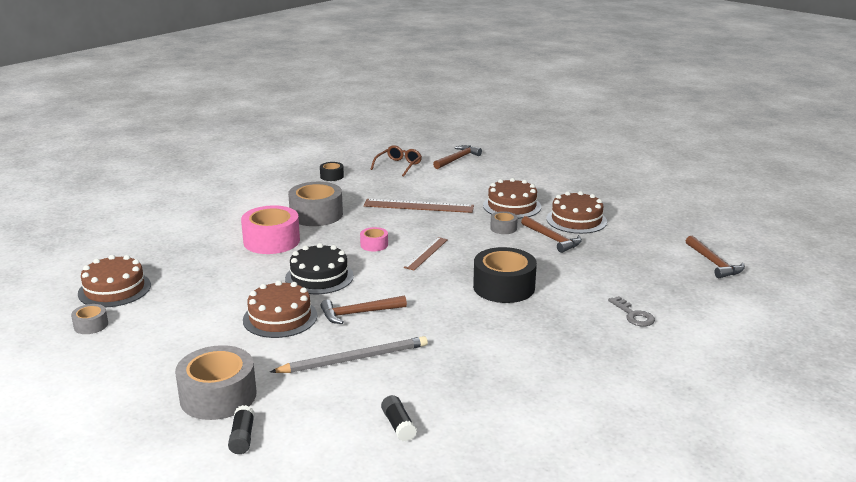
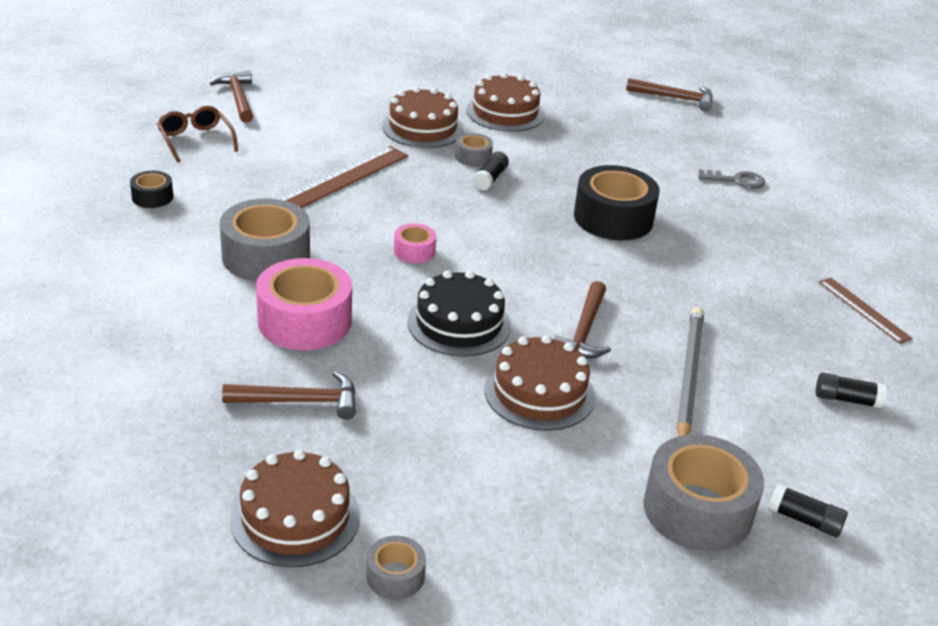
camera: 60 degrees left, 10 degrees up
brown ruler [404,237,448,270] -> brown ruler moved to [819,278,913,344]
brown hammer [521,216,582,253] -> brown hammer moved to [222,371,356,419]
none -> black glue stick [473,151,509,191]

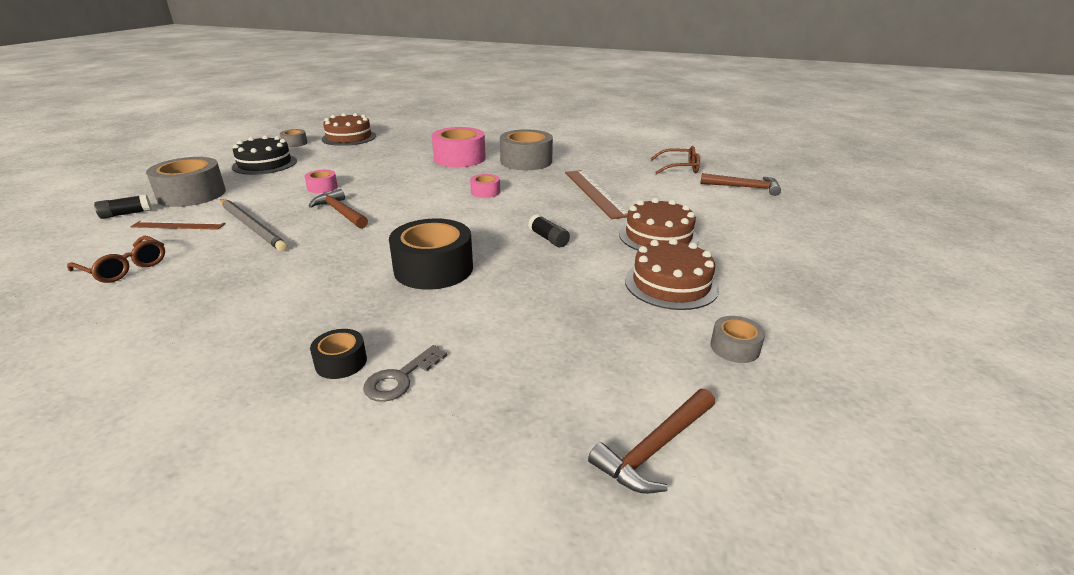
camera: 125 degrees right, 5 degrees down
black tape [130,171,173,208] -> black tape moved to [310,329,367,379]
brown hammer [222,371,356,419] -> none
black cake [407,270,511,356] -> black cake moved to [232,135,297,175]
grey tape [455,133,493,167] -> grey tape moved to [710,316,765,363]
brown cake [484,335,595,431] -> pink tape [304,170,338,193]
black glue stick [816,373,887,408] -> brown glasses [67,236,165,283]
brown ruler [819,278,913,344] -> brown ruler moved to [131,221,226,230]

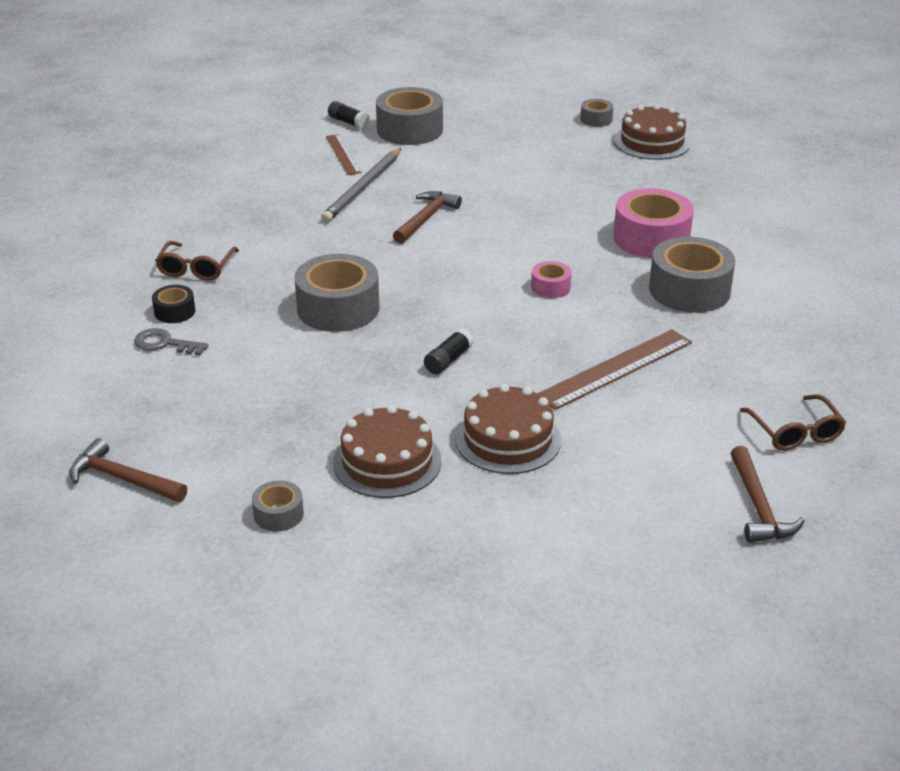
camera: 70 degrees right, 5 degrees up
brown glasses [67,236,165,283] -> brown glasses moved to [155,241,239,281]
black cake [232,135,297,175] -> none
pink tape [304,170,338,193] -> none
black tape [389,218,473,290] -> grey tape [294,254,380,332]

